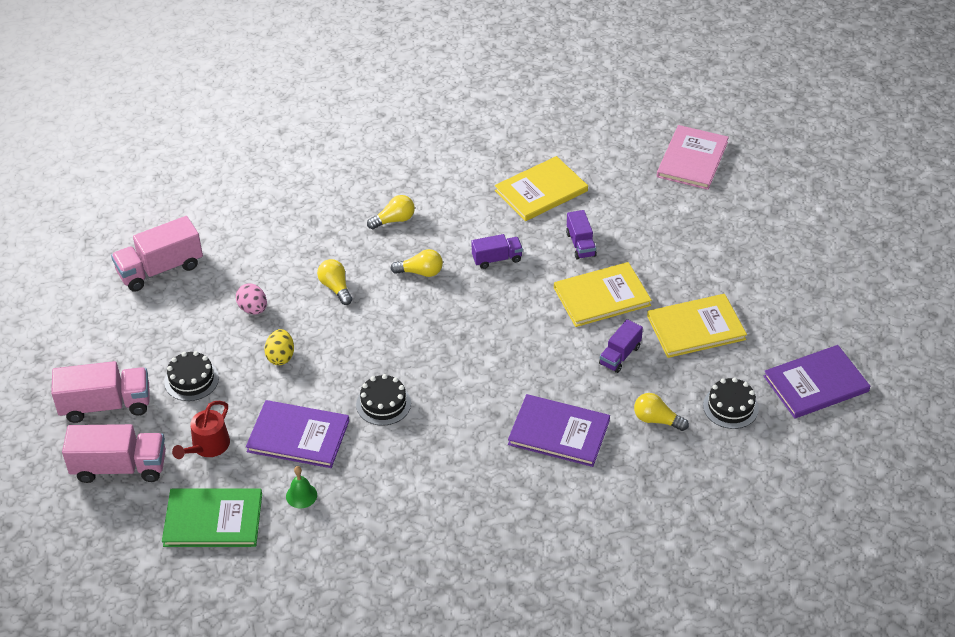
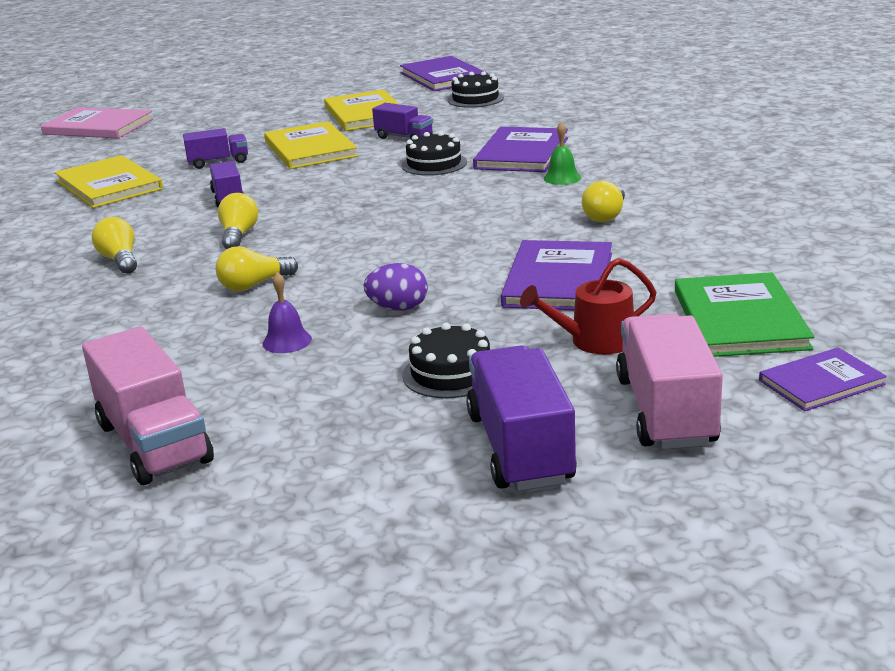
camera: 90 degrees left, 20 degrees down
pink truck [51,361,150,423] -> purple truck [466,345,577,491]
red watering can [172,401,230,459] -> red watering can turned 135 degrees clockwise [520,258,657,354]
pink egg [236,283,267,314] -> purple bell [262,272,312,353]
yellow egg [264,329,294,365] -> purple egg [364,263,428,311]
green bell [286,466,317,509] -> green bell moved to [544,122,581,185]
black cake [356,374,411,426] -> black cake moved to [401,131,467,176]
yellow light bulb [634,393,689,431] -> yellow light bulb moved to [582,181,625,222]
none -> purple book [759,347,887,411]

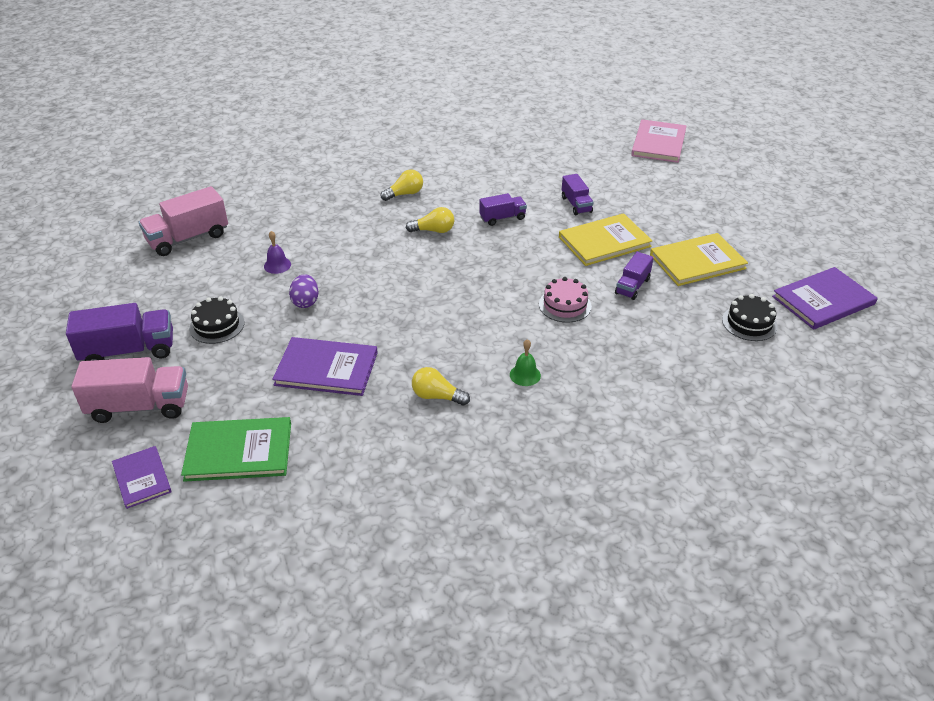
camera: 85 degrees right, 15 degrees up
yellow book [55,155,163,208] -> none
yellow light bulb [216,246,298,291] -> none
black cake [401,131,467,176] -> pink cake [539,277,592,322]
purple book [473,127,568,172] -> none
red watering can [520,258,657,354] -> none

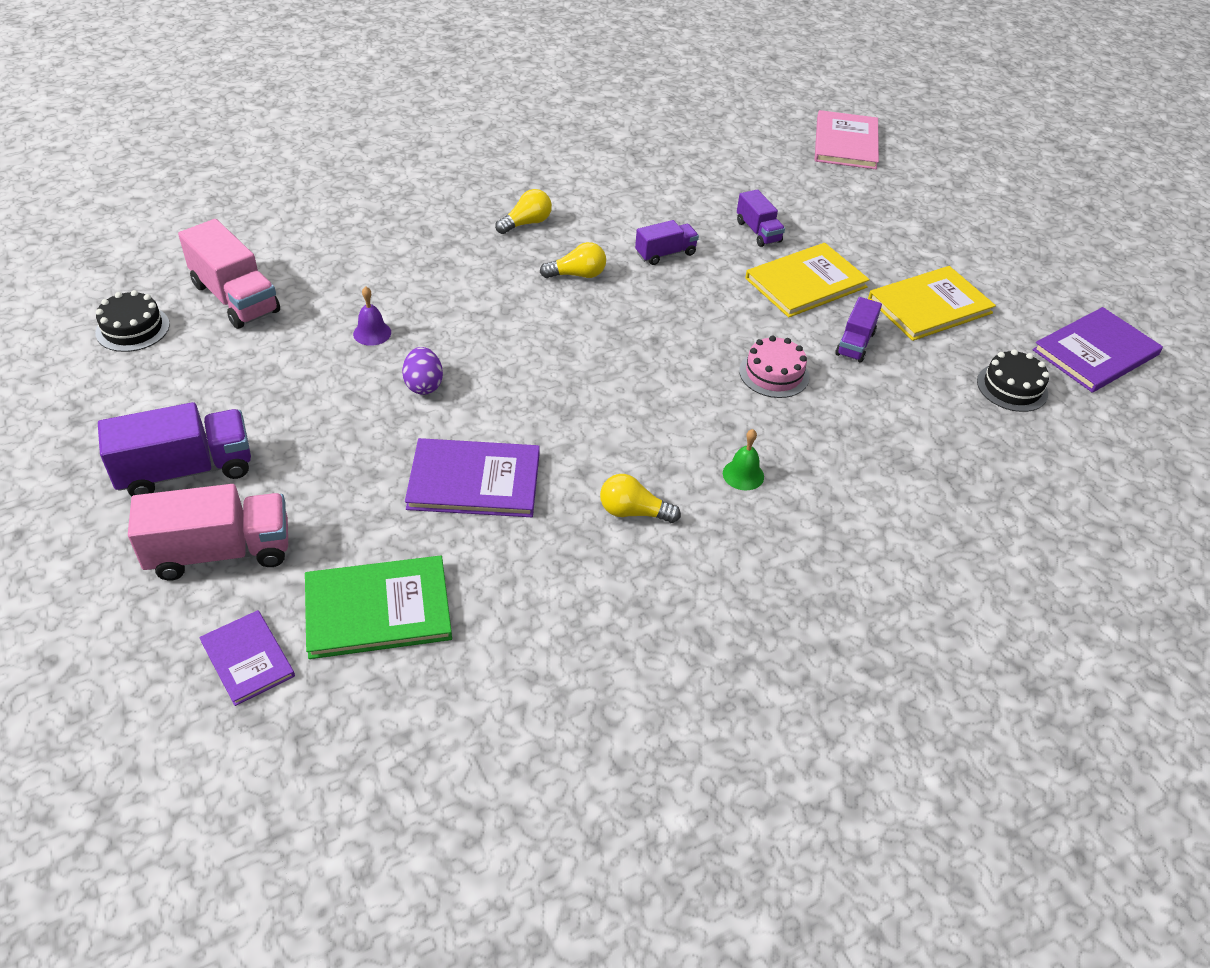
camera: 10 degrees left, 5 degrees up
pink truck [139,186,228,256] -> pink truck turned 90 degrees counterclockwise [178,219,280,329]
black cake [189,296,245,344] -> black cake moved to [95,290,170,352]

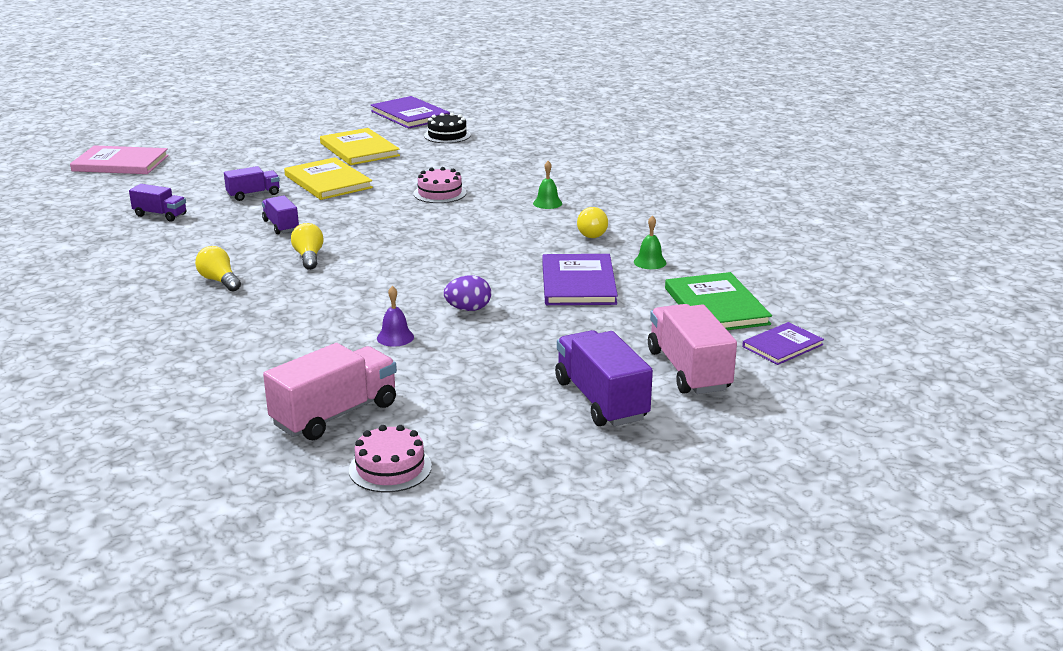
camera: 90 degrees left, 20 degrees down
black cake [95,290,170,352] -> pink cake [349,425,432,492]
purple truck [835,297,882,363] -> purple truck moved to [129,184,186,222]
none -> green bell [634,215,667,269]

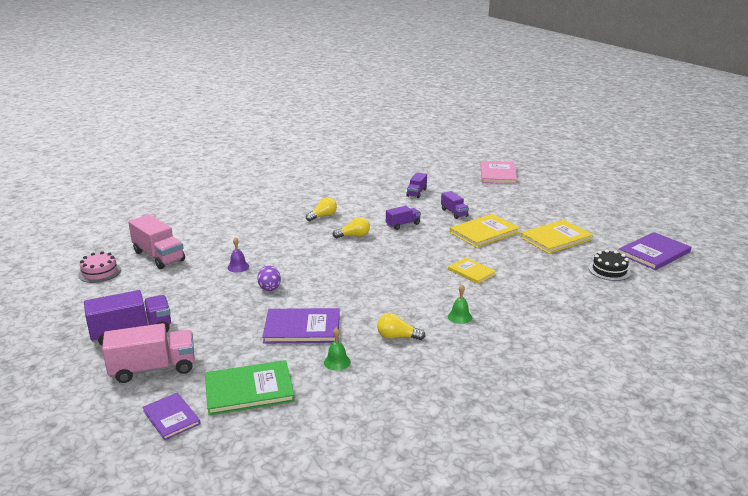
camera: 90 degrees right, 0 degrees up
pink cake [413,167,467,203] -> yellow book [448,258,496,284]

